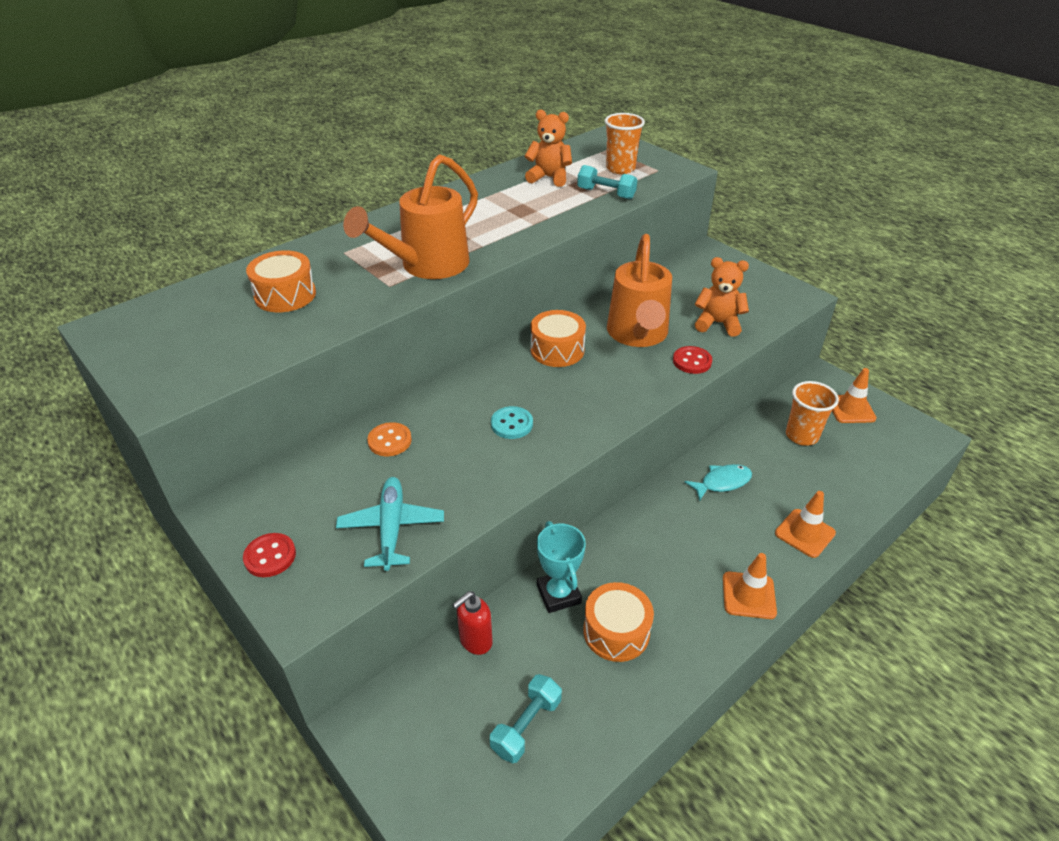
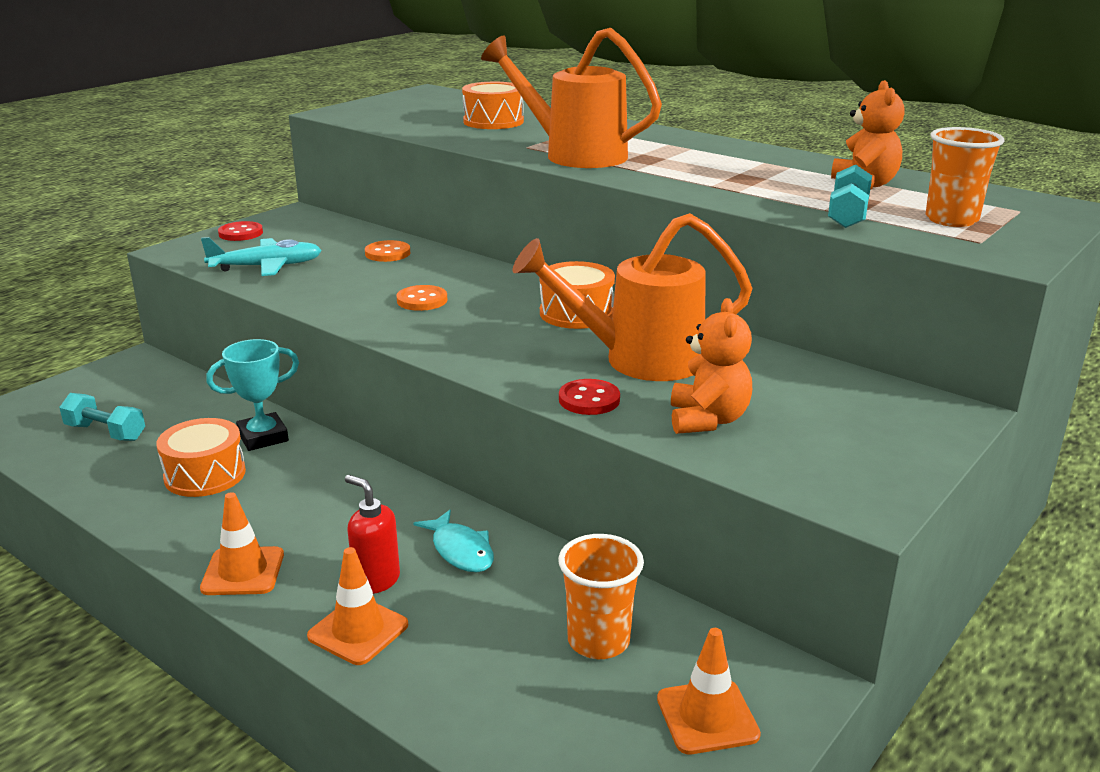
camera: 80 degrees right, 15 degrees down
red soap dispenser [452,591,493,655] -> red soap dispenser moved to [345,475,400,594]
turquoise button [491,406,533,439] -> orange button [396,285,447,311]

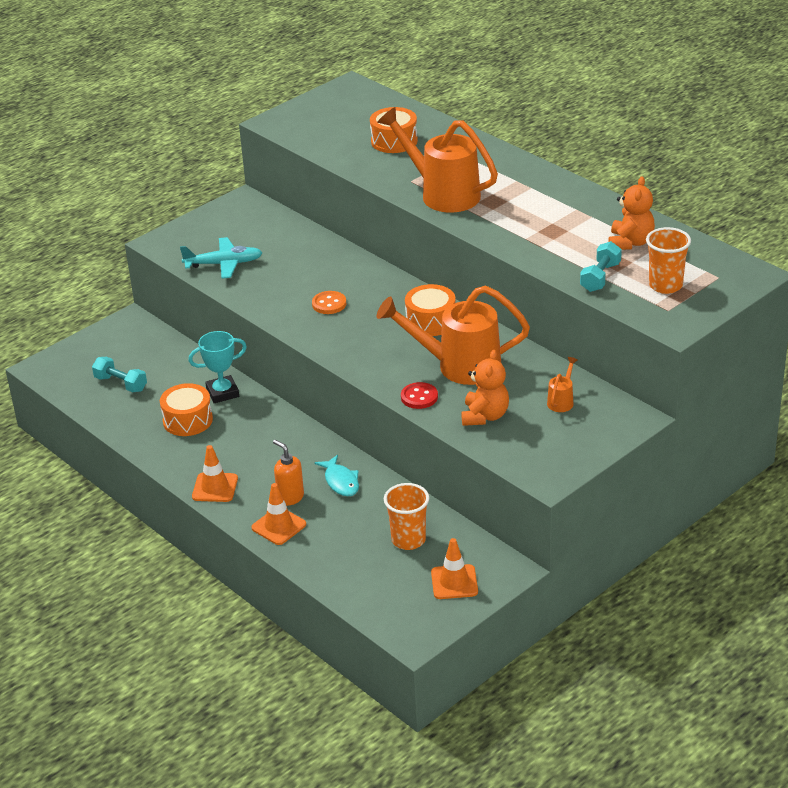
camera: 10 degrees right, 10 degrees up
red button [218,221,263,241] -> none
red soap dispenser [345,475,400,594] -> orange soap dispenser [273,440,304,506]
orange button [365,240,410,262] -> none
none -> orange watering can [547,357,578,412]

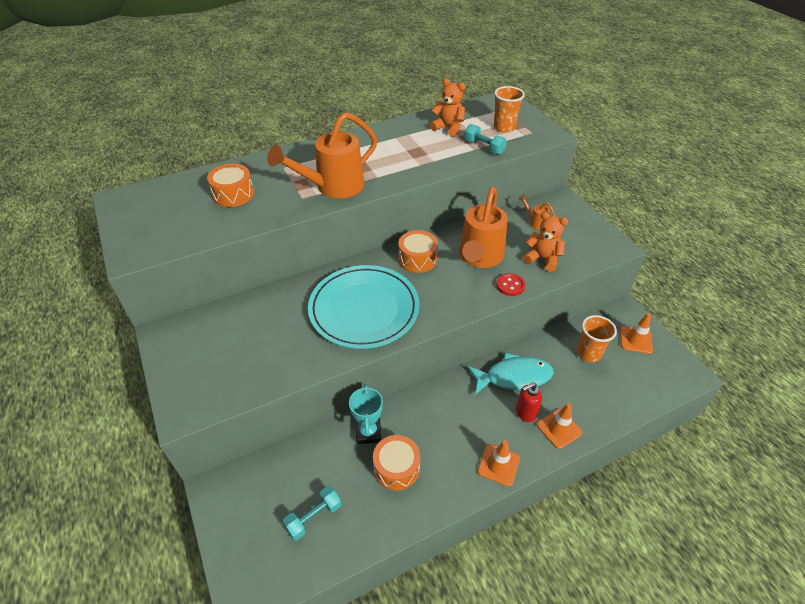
camera: 75 degrees left, 10 degrees up
turquoise plane [180,237,262,279] -> none
orange soap dispenser [273,440,304,506] -> red soap dispenser [516,382,542,422]
orange button [312,291,346,314] -> turquoise plate [308,265,419,349]
turquoise fish [315,455,359,496] -> turquoise fish [467,353,554,395], size x1.68

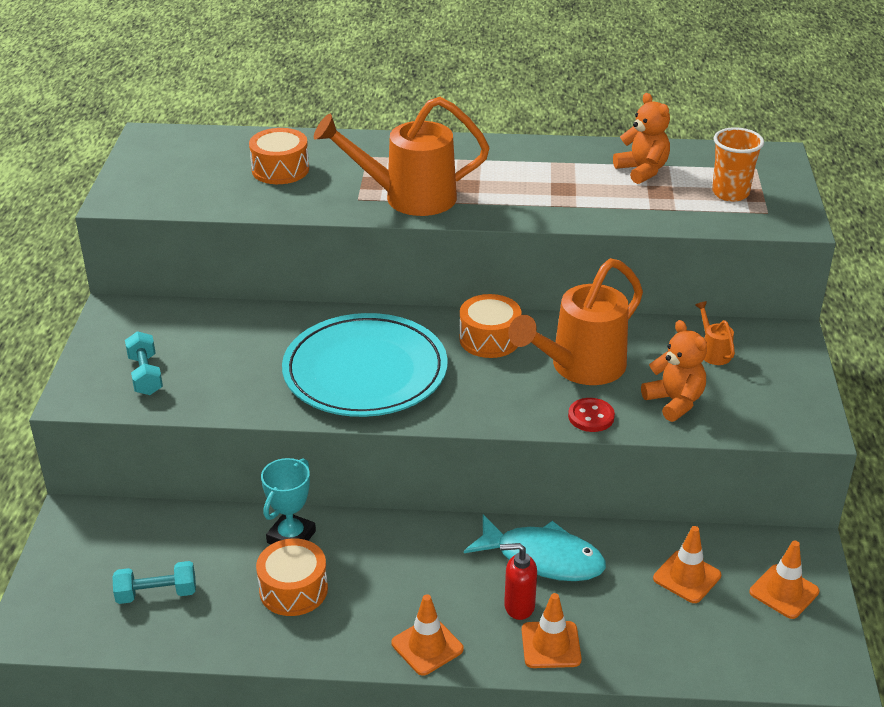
camera: 30 degrees right, 10 degrees down
turquoise dumbbell [464,124,507,155] -> turquoise dumbbell moved to [125,331,163,395]
orange cup [577,315,617,362] -> orange traffic cone [653,526,721,603]

